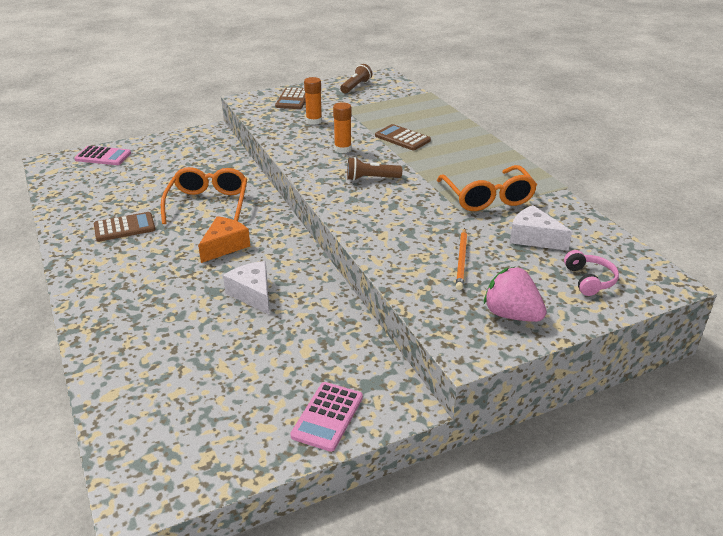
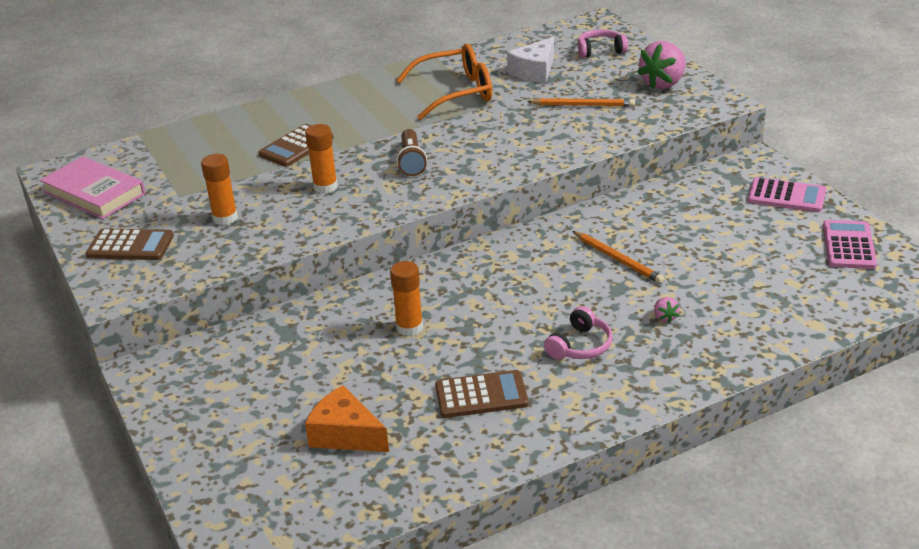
camera: 90 degrees left, 0 degrees up
pink calculator [74,146,131,165] -> pink calculator moved to [823,220,877,269]
brown calculator [94,212,156,242] -> brown calculator turned 105 degrees clockwise [435,370,529,418]
orange glasses [161,167,247,224] -> orange glue stick [390,261,423,336]
orange cheese [198,216,250,263] -> orange cheese moved to [305,385,389,452]
white cheese [223,261,269,314] -> orange pencil [572,231,665,284]
brown flashlight [340,64,372,93] -> pink book [40,156,145,219]
none -> pink headphones [544,306,613,359]
none -> pink strawberry [654,297,680,323]

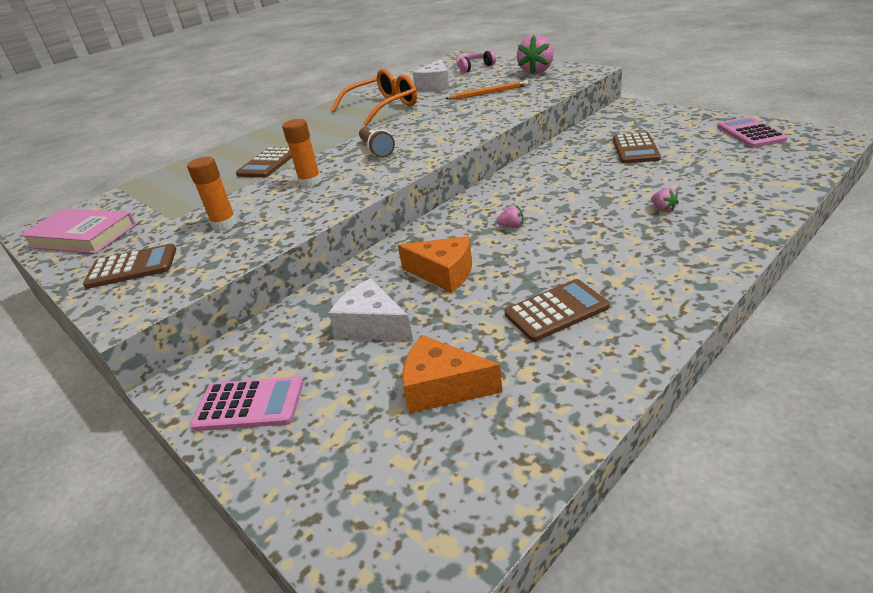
camera: 15 degrees left, 0 degrees up
orange glue stick [390,261,423,336] -> orange cheese [398,236,472,293]
pink headphones [544,306,613,359] -> none
orange pencil [572,231,665,284] -> none
pink calculator [748,177,826,212] -> pink calculator moved to [190,376,303,431]
none -> white cheese [328,279,413,341]
none -> pink strawberry [496,205,523,228]
none -> brown calculator [613,132,661,163]

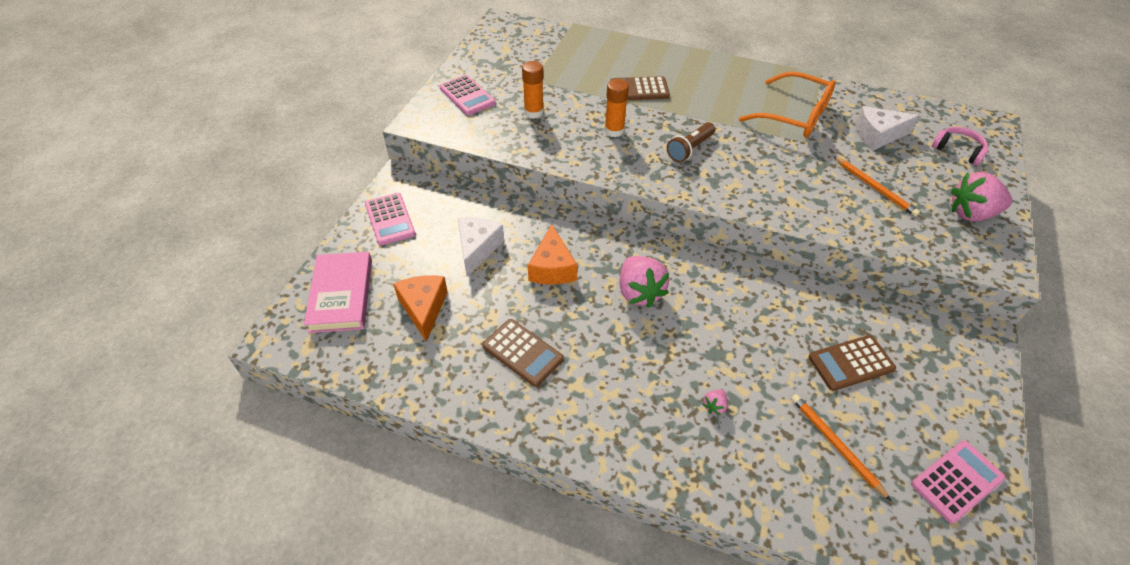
camera: 60 degrees right, 15 degrees up
pink book [20,208,136,254] -> pink book moved to [304,252,372,333]
brown calculator [83,244,176,289] -> pink calculator [439,75,496,115]
pink strawberry [496,205,523,228] -> pink strawberry [620,256,669,308], size x2.29
none -> orange pencil [791,394,891,501]

